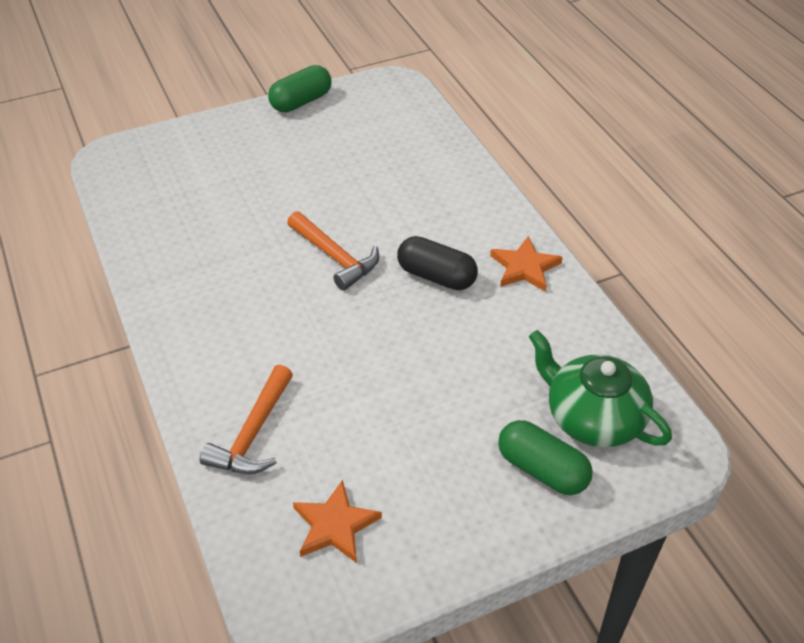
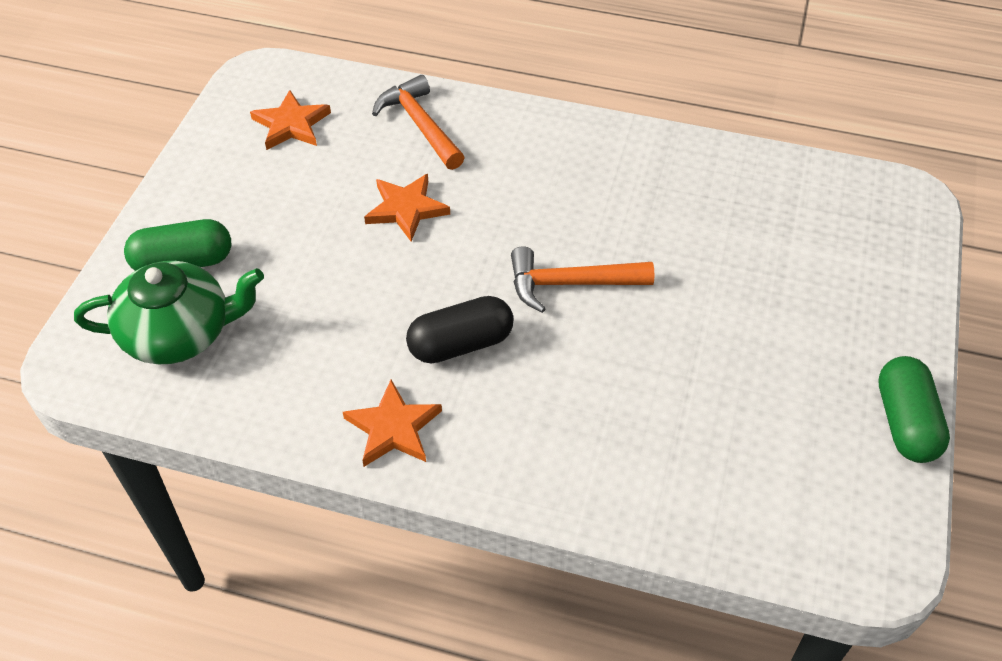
camera: 130 degrees right, 5 degrees up
none -> orange star [364,174,450,242]

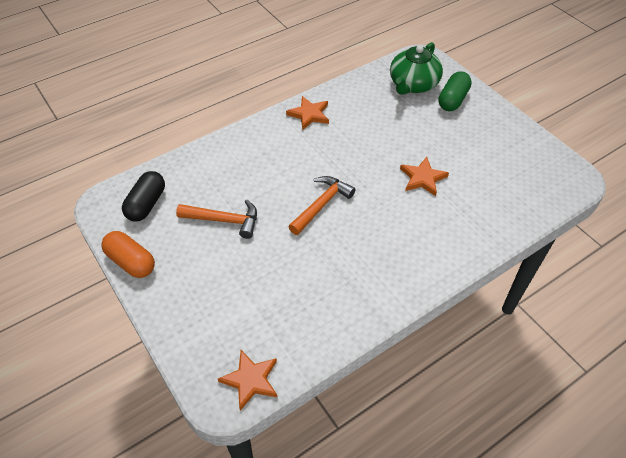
camera: 130 degrees right, 0 degrees up
orange star [250,90,331,150] -> orange star moved to [218,350,277,411]
orange hammer [372,75,465,170] -> orange hammer moved to [176,200,257,239]
black capsule [406,296,514,363] -> black capsule moved to [122,171,165,222]
green capsule [878,356,950,463] -> orange capsule [101,231,155,278]

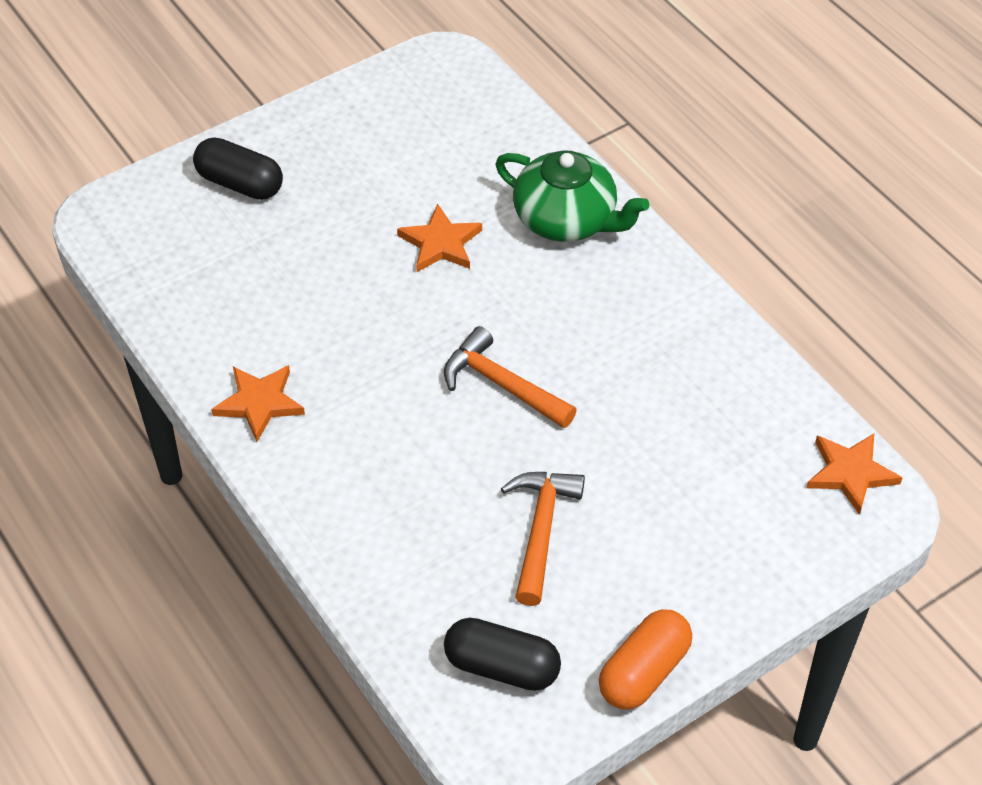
camera: 90 degrees left, 0 degrees up
green teapot [390,42,443,95] -> green teapot moved to [495,150,649,242]
green capsule [438,71,472,111] -> black capsule [193,137,283,200]

